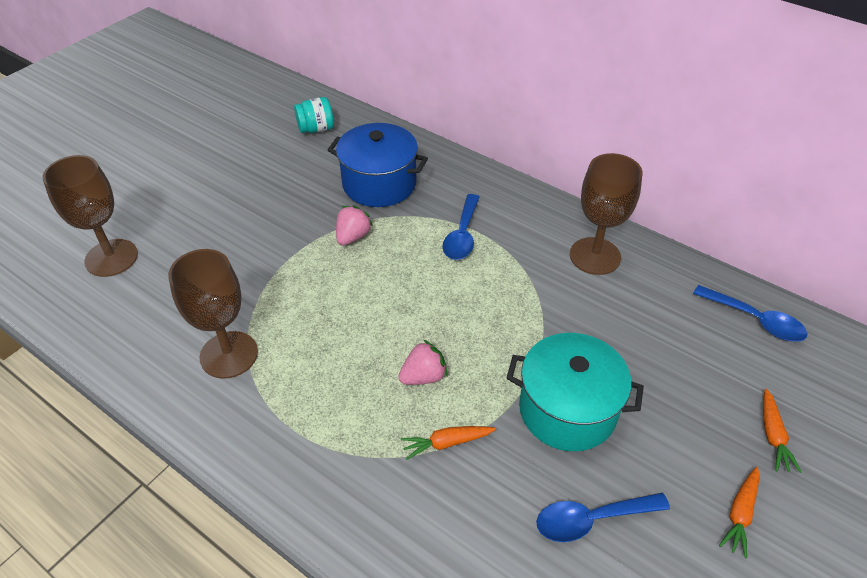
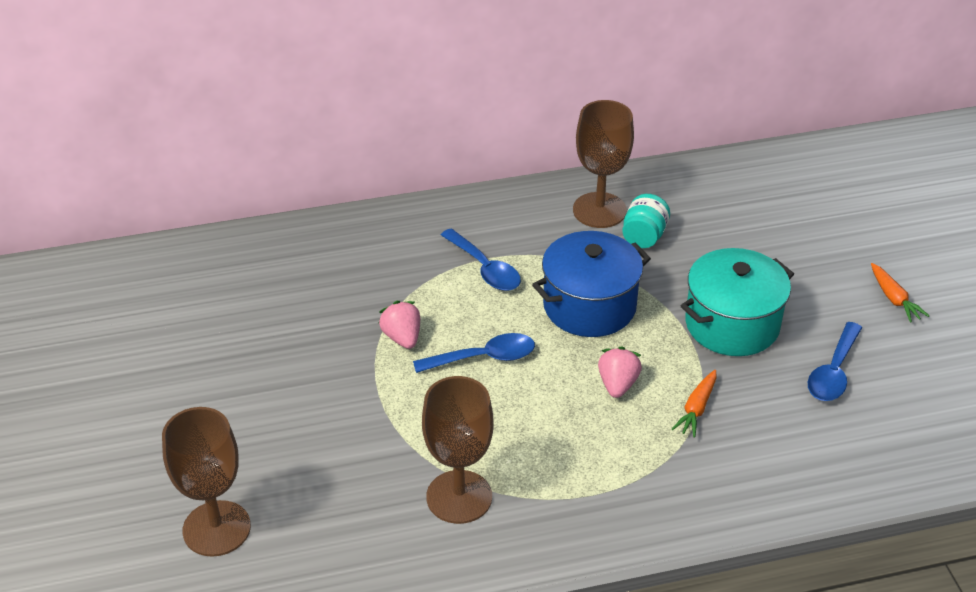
camera: 50 degrees left, 5 degrees down
turquoise jar [294,97,334,133] -> turquoise jar moved to [622,194,670,248]
blue pot [328,123,428,207] -> blue pot moved to [532,231,651,337]
blue spoon [693,285,807,342] -> blue spoon moved to [413,333,535,373]
orange carrot [763,389,802,473] -> none

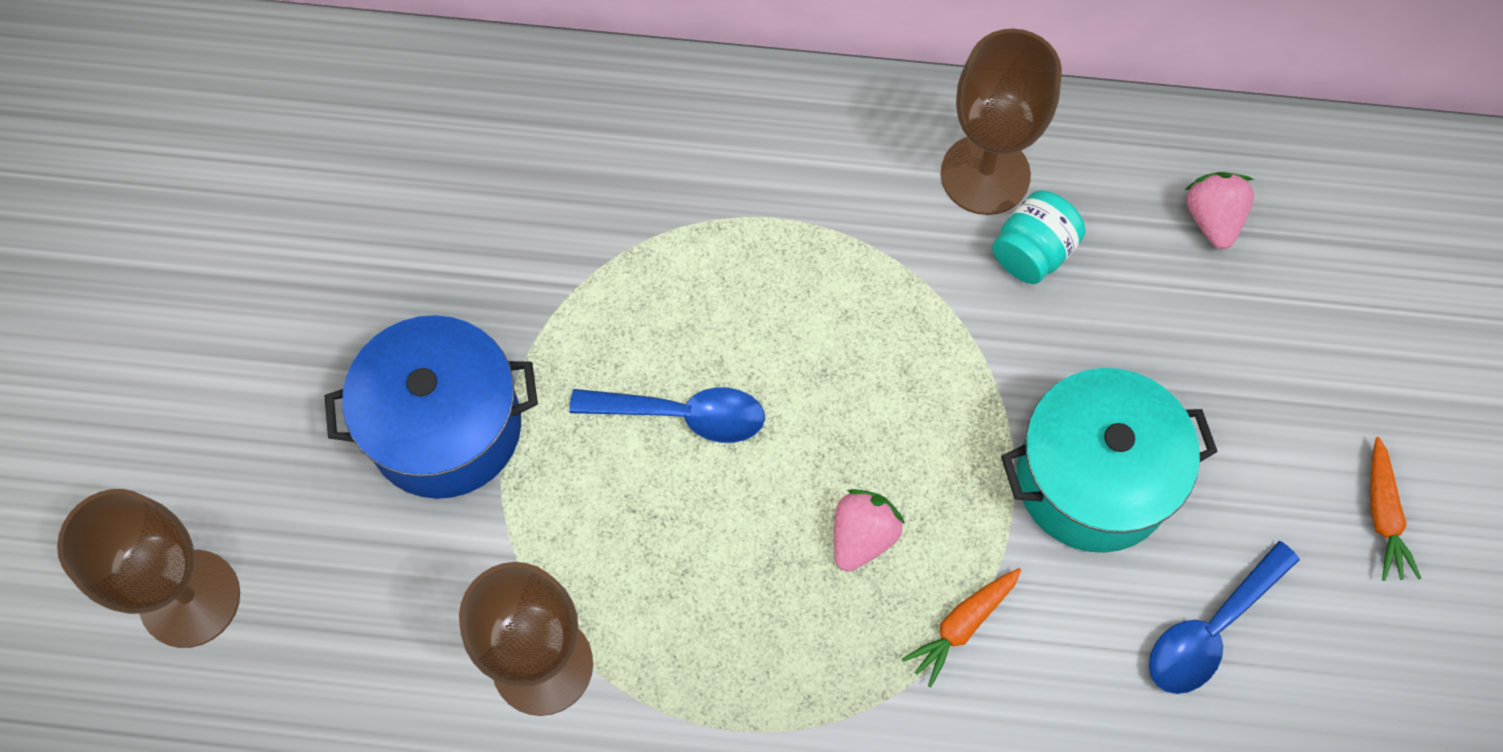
camera: 20 degrees right, 25 degrees up
pink strawberry [378,301,420,349] -> pink strawberry moved to [1185,172,1254,249]
blue spoon [441,228,521,291] -> none
blue pot [532,231,651,337] -> blue pot moved to [325,315,538,499]

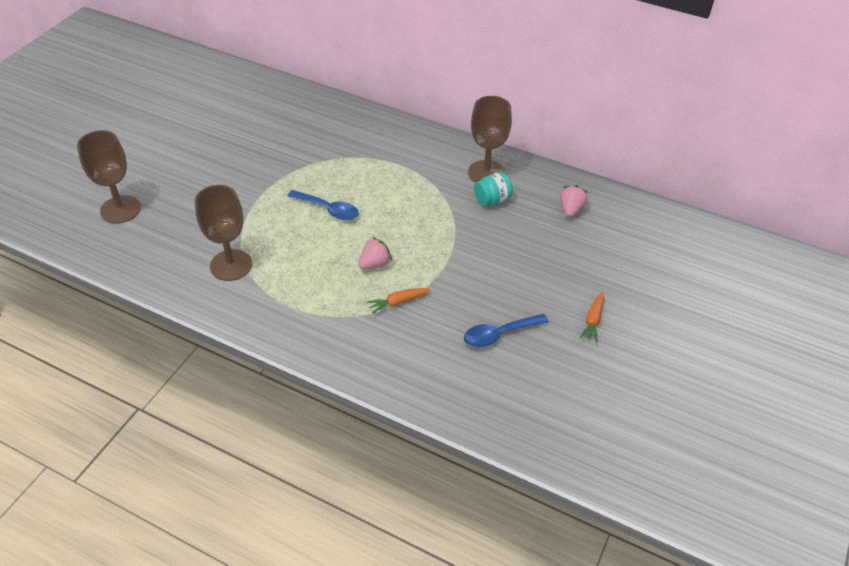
camera: 20 degrees right, 20 degrees down
blue pot [325,315,538,499] -> none
turquoise pot [1001,368,1218,553] -> none

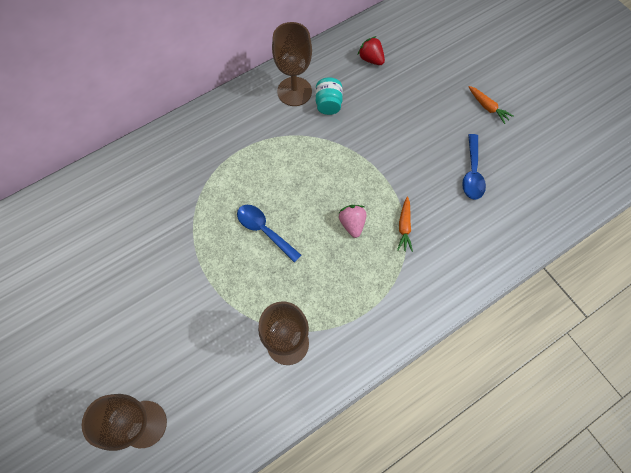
camera: 60 degrees left, 20 degrees up
blue spoon [287,190,359,220] -> blue spoon turned 105 degrees counterclockwise [237,205,301,263]
pink strawberry [560,185,588,217] -> red strawberry [358,36,385,65]

